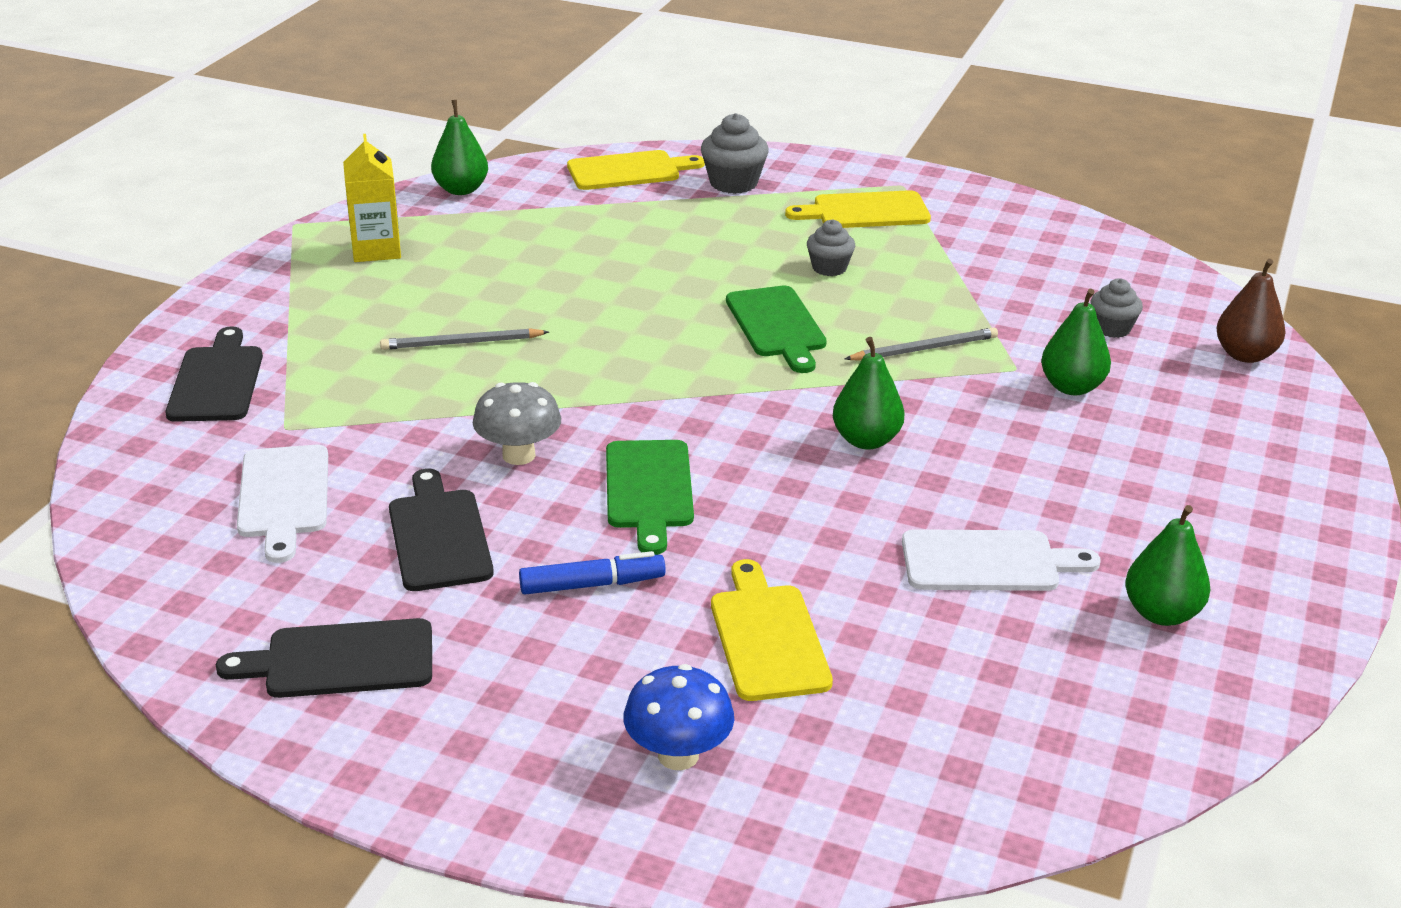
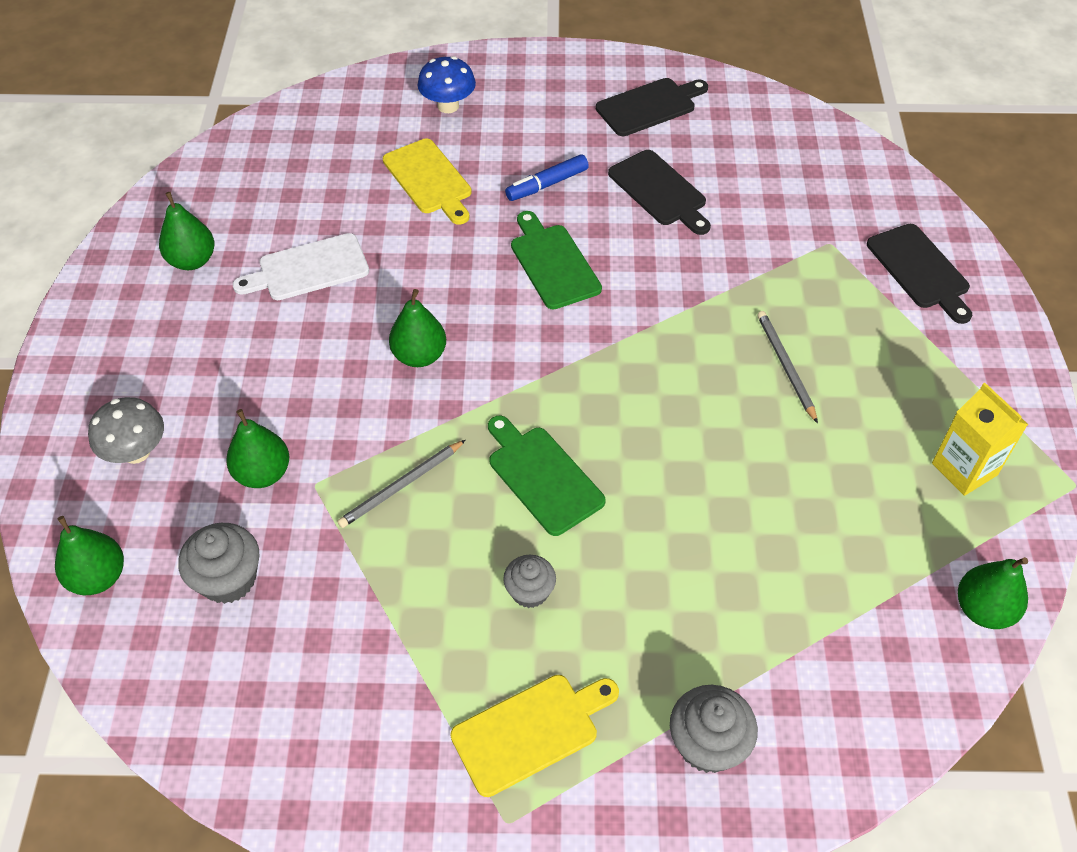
camera: 160 degrees right, 20 degrees up
white cutting board [237,445,328,563] -> none
grey pencil [380,328,549,350] -> grey pencil turned 75 degrees counterclockwise [757,311,818,424]
grey mushroom [473,382,561,465] -> grey mushroom moved to [88,397,164,464]
yellow cutting board [567,150,705,190] -> none
grey cupcake [1090,278,1143,338] -> grey cupcake [178,523,260,604], size x1.52
brown pear [1216,259,1286,363] -> green pear [55,516,124,595]

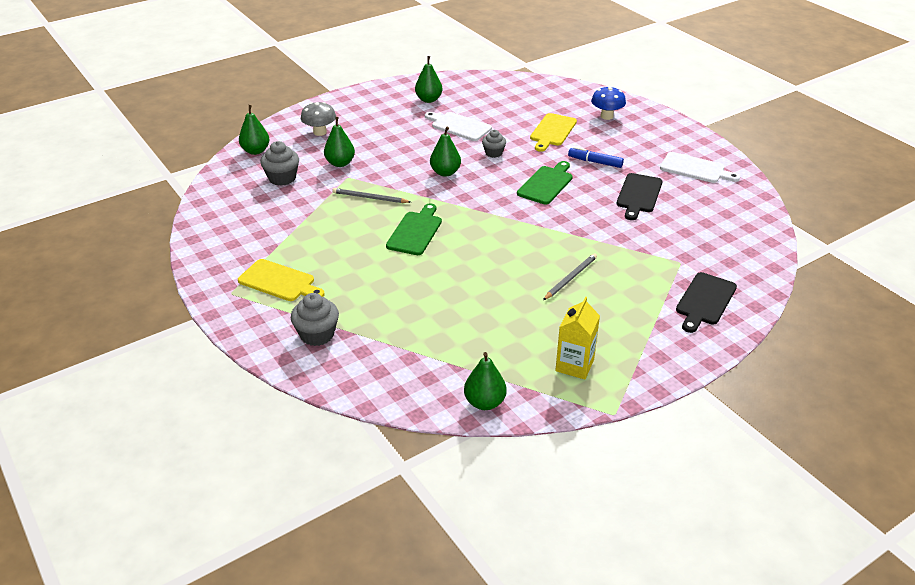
camera: 55 degrees right, 15 degrees down
grey cupcake [503,555,556,608] -> grey cupcake moved to [482,130,506,158]
black cutting board [596,78,708,136] -> white cutting board [660,152,740,183]

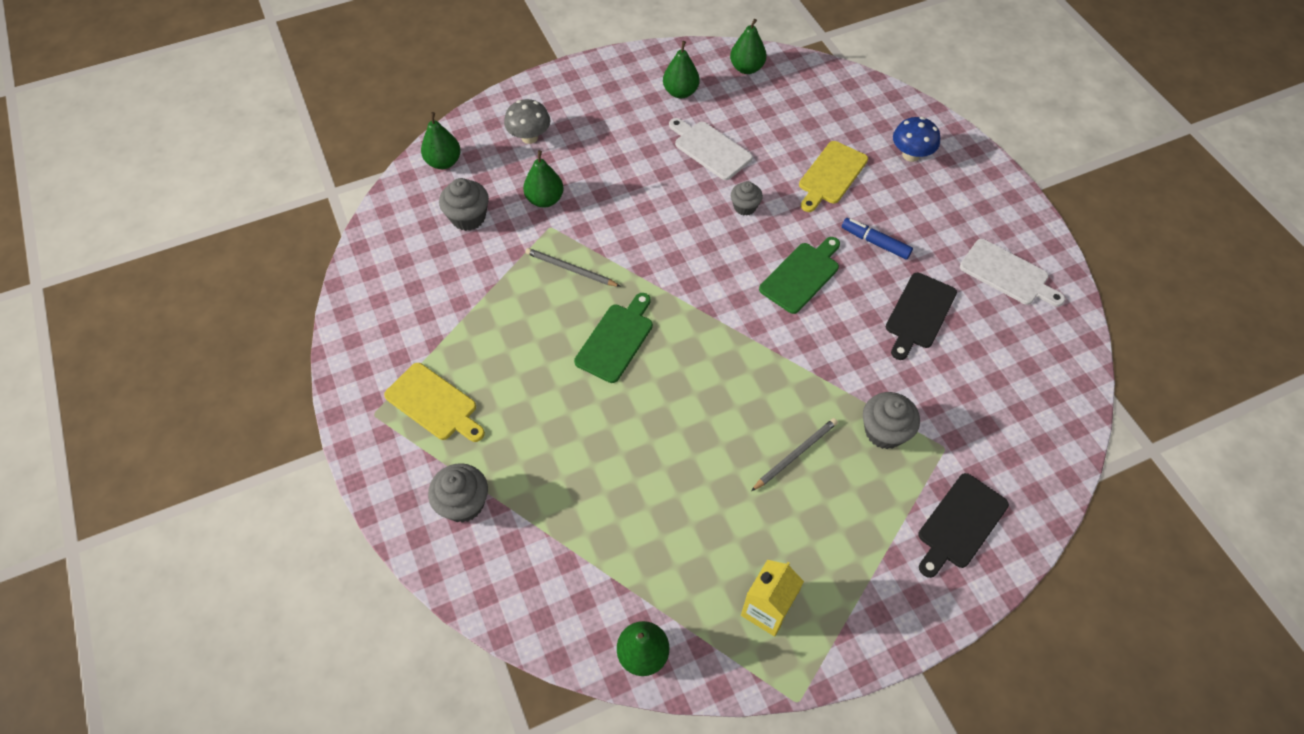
camera: 10 degrees right, 20 degrees up
green pear [430,127,461,177] -> green pear moved to [730,19,766,74]
none -> grey cupcake [863,392,920,449]

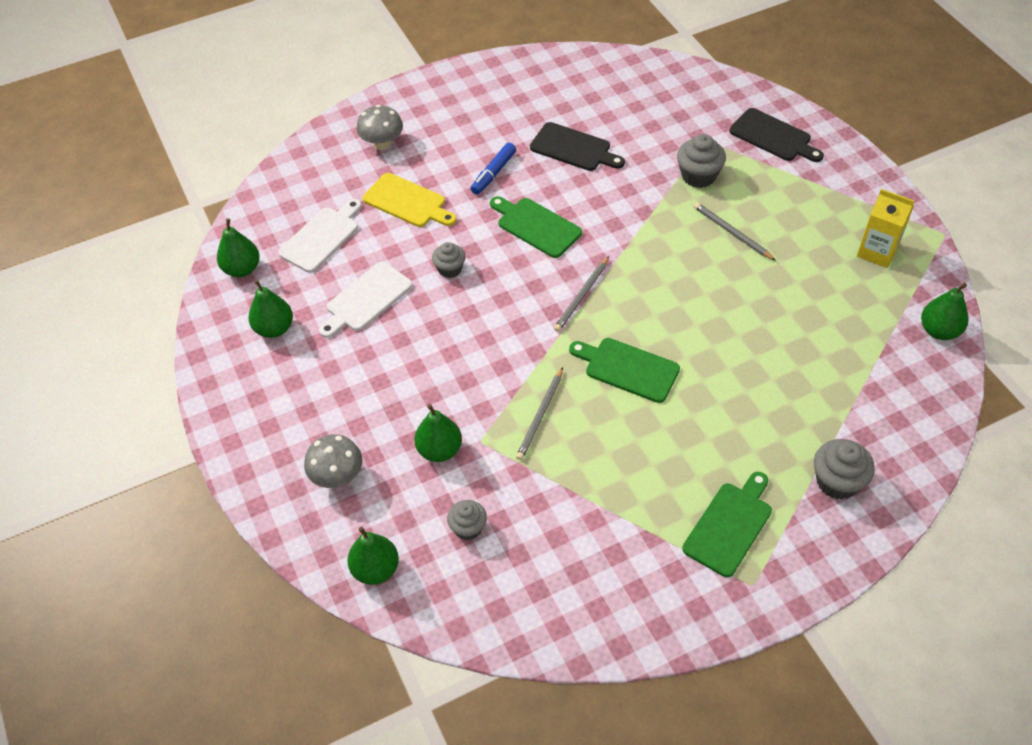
camera: 90 degrees left, 5 degrees down
yellow cutting board [384,363,485,442] -> green cutting board [682,472,772,577]
grey cupcake [439,178,489,231] -> grey cupcake [447,500,487,540], size x0.66
blue mushroom [893,117,940,162] -> grey mushroom [356,105,403,150]
white cutting board [960,239,1065,306] -> white cutting board moved to [278,199,362,273]
none -> grey pencil [554,256,609,332]

